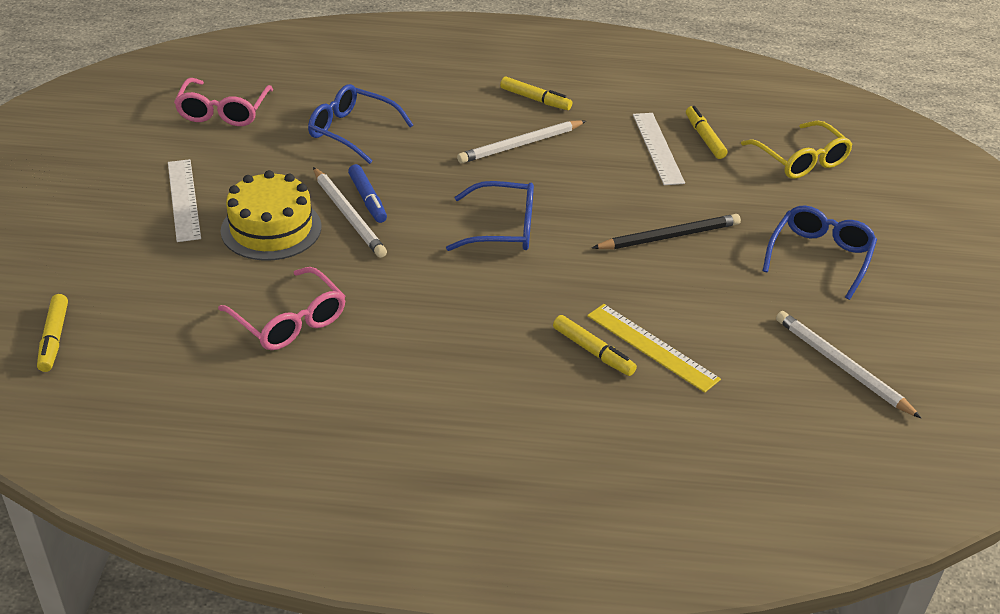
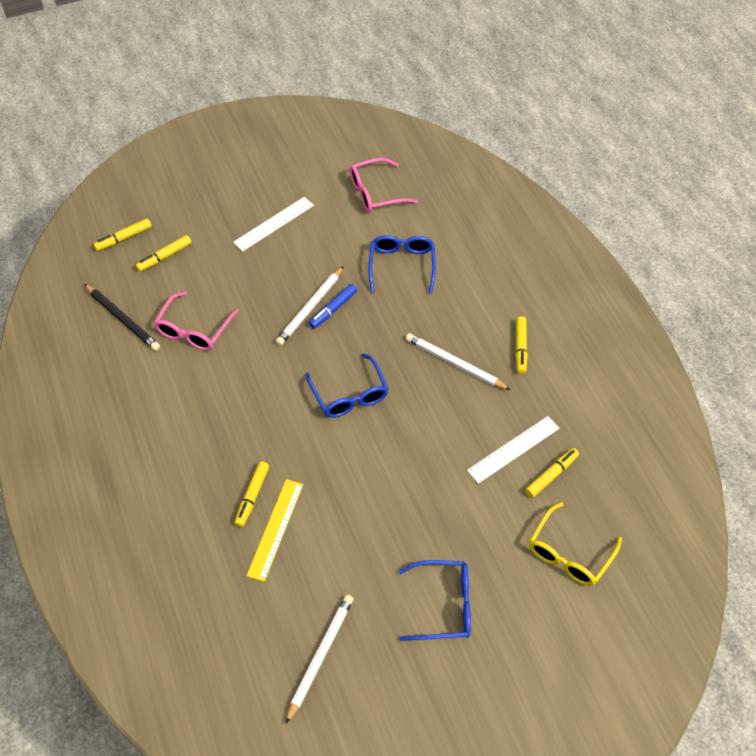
camera: 65 degrees right, 15 degrees up
yellow cake [221,170,321,261] -> none
black pencil [592,214,741,249] -> black pencil moved to [84,284,160,351]
none -> yellow marker [136,235,192,272]

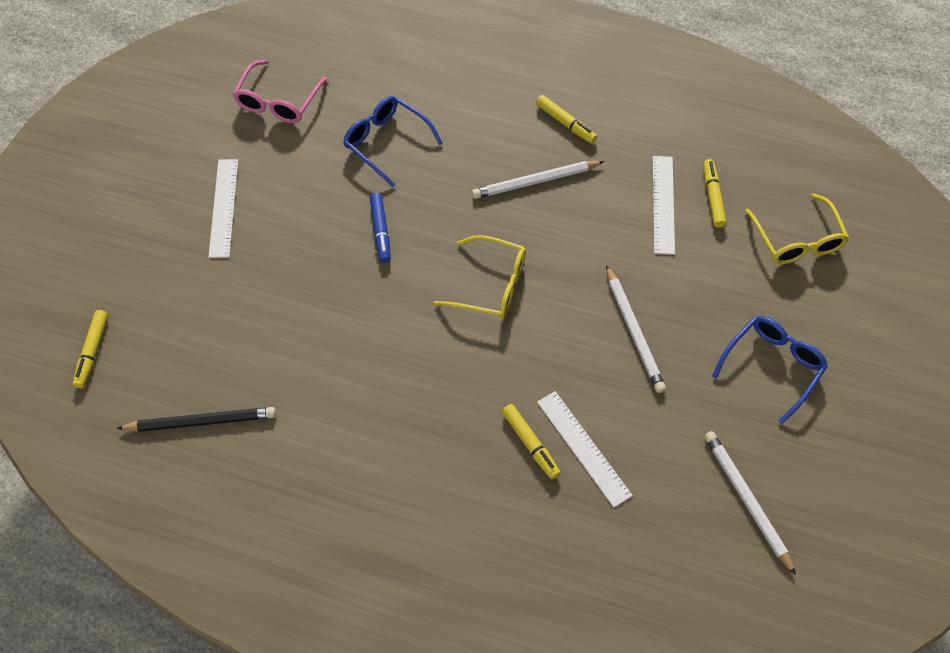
camera: 50 degrees left, 5 degrees up
yellow marker [136,235,192,272] -> none
pink glasses [154,291,239,351] -> none
yellow ruler [246,479,303,582] -> white ruler [537,391,633,508]
white pencil [276,266,344,346] -> white pencil moved to [606,265,666,393]
blue glasses [306,353,389,418] -> yellow glasses [434,235,526,319]

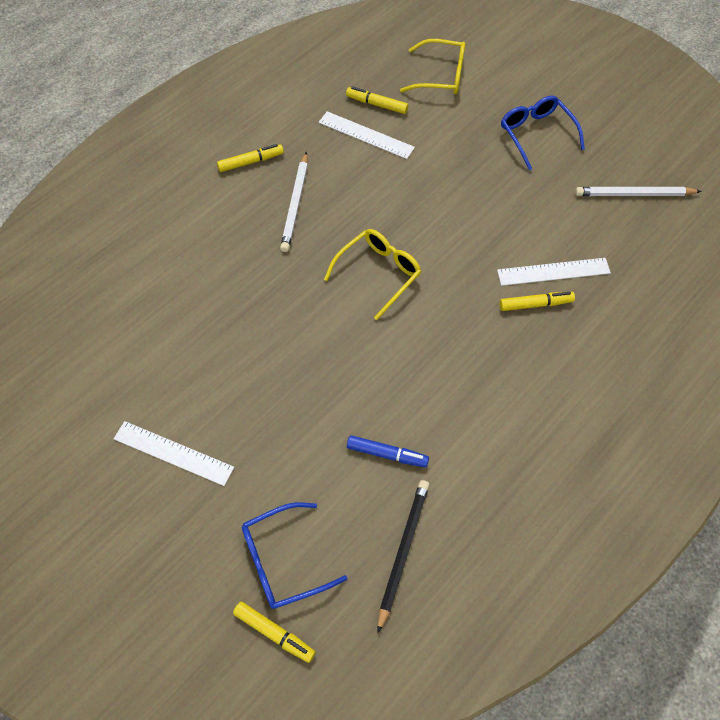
camera: 65 degrees left, 0 degrees up
pink glasses [233,60,328,123] -> none
blue glasses [343,96,443,187] -> blue glasses moved to [242,502,347,609]
blue marker [370,193,391,263] -> blue marker moved to [347,435,429,467]
white pencil [606,265,666,393] -> none

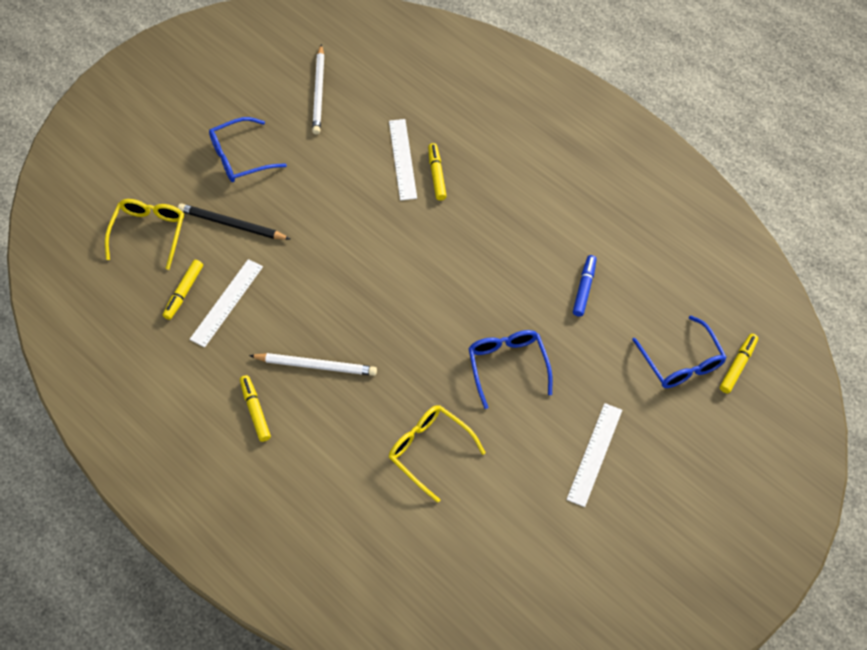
camera: 90 degrees left, 0 degrees up
yellow glasses [324,229,421,320] -> yellow glasses moved to [389,405,486,503]
black pencil [377,480,429,633] -> black pencil moved to [178,203,290,240]
none -> blue glasses [468,330,552,409]

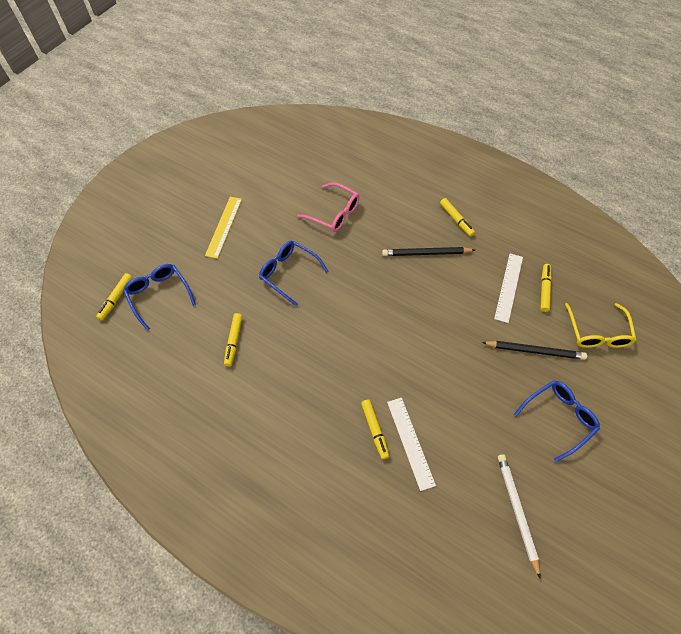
camera: 170 degrees right, 0 degrees up
white pencil [249,353,377,376] -> black pencil [382,247,475,256]
yellow glasses [389,405,486,503] -> pink glasses [297,182,360,232]
blue glasses [468,330,552,409] -> blue glasses turned 150 degrees clockwise [259,241,329,306]
white ruler [567,403,622,507] -> yellow ruler [205,197,242,259]
blue marker [573,255,597,317] -> yellow marker [224,313,243,366]

